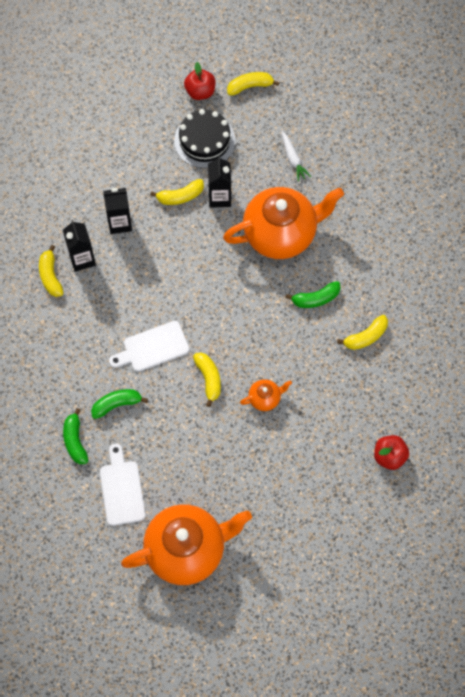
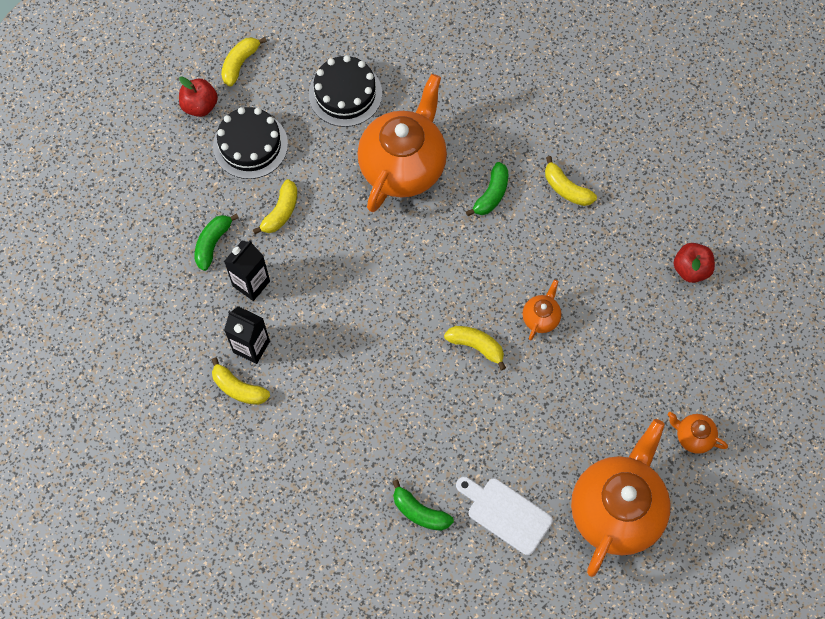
camera: 45 degrees left, 0 degrees up
green banana [91,389,148,419] -> green banana moved to [194,214,239,271]
white cutting board [109,321,189,372] -> none
black carton [208,156,231,208] -> none
white carrot [282,131,311,182] -> black cake [309,55,382,127]
yellow banana [337,315,388,350] -> yellow banana turned 120 degrees clockwise [545,156,597,206]
none -> orange teapot [668,412,728,454]

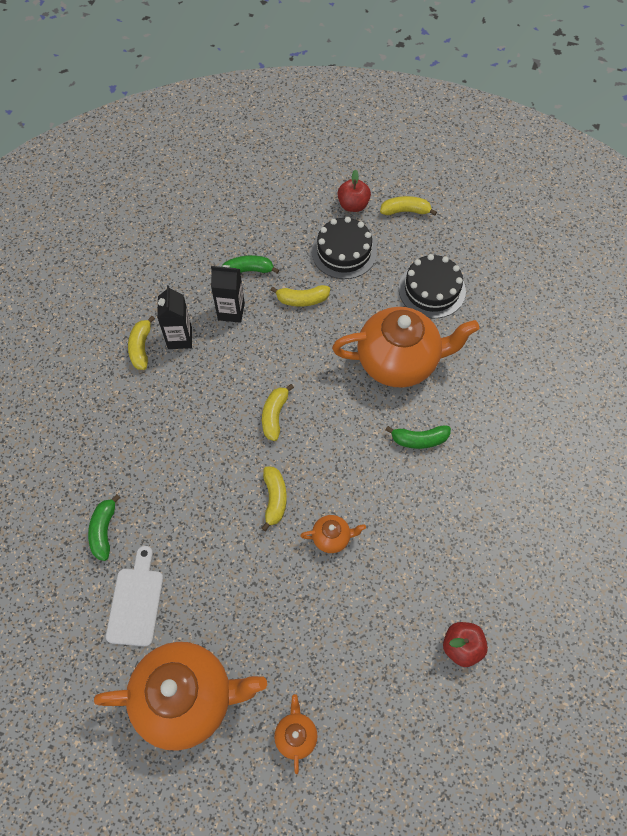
camera: 60 degrees right, 5 degrees down
yellow banana [545,156,597,206] -> yellow banana moved to [262,384,294,441]

